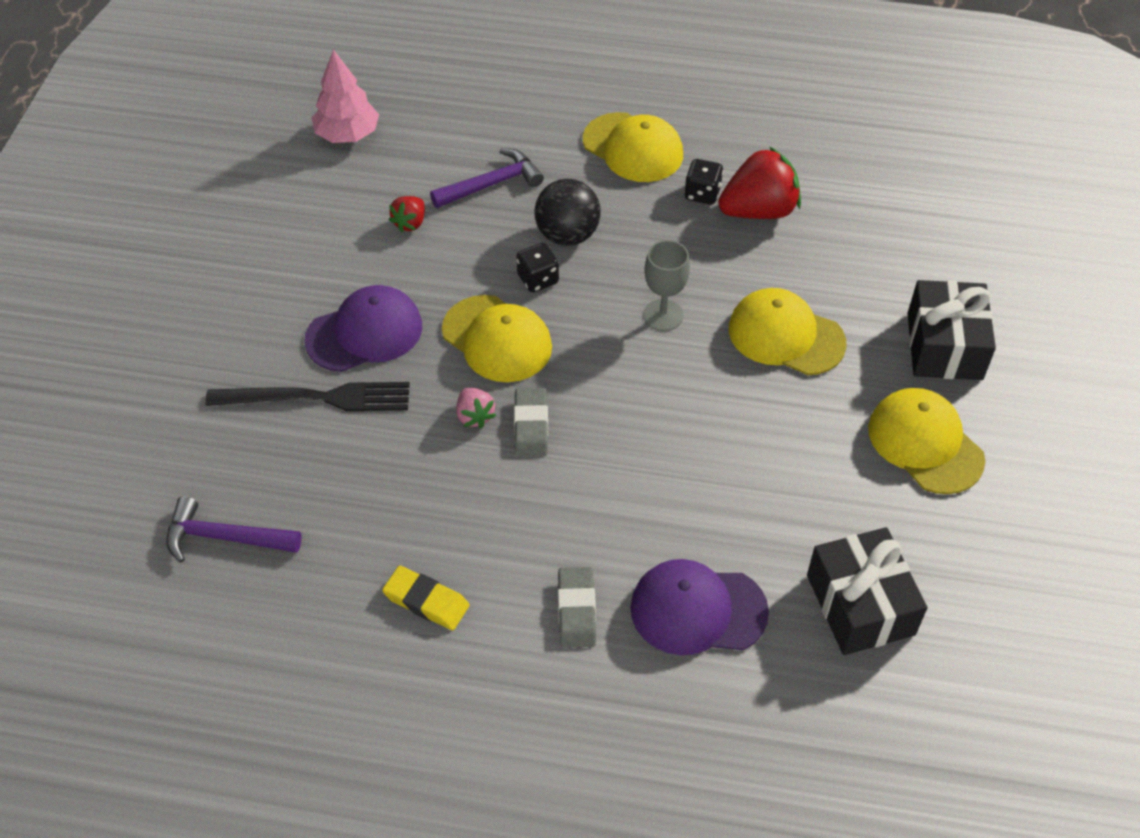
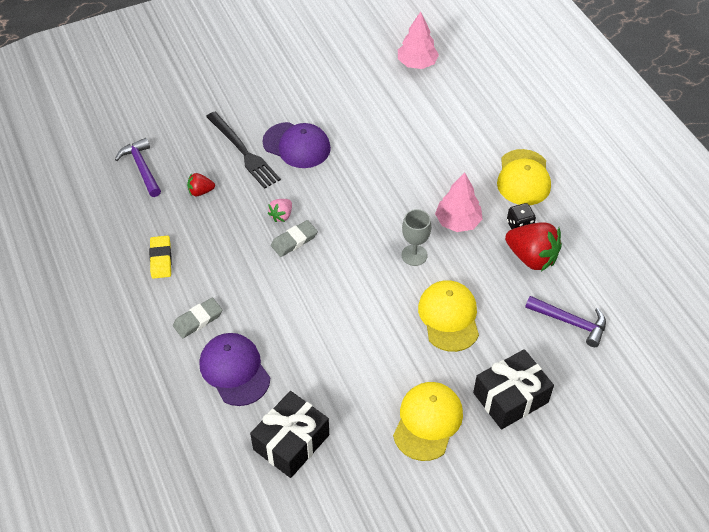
camera: 55 degrees right, 0 degrees up
red strawberry [389,196,425,232] -> red strawberry moved to [187,173,215,196]
purple hammer [430,148,544,208] -> purple hammer moved to [525,296,606,347]
yellow cap [442,295,552,382] -> none
black dice [516,243,559,292] -> none
black ball [534,179,601,246] -> none
none -> pink tree [435,172,483,232]

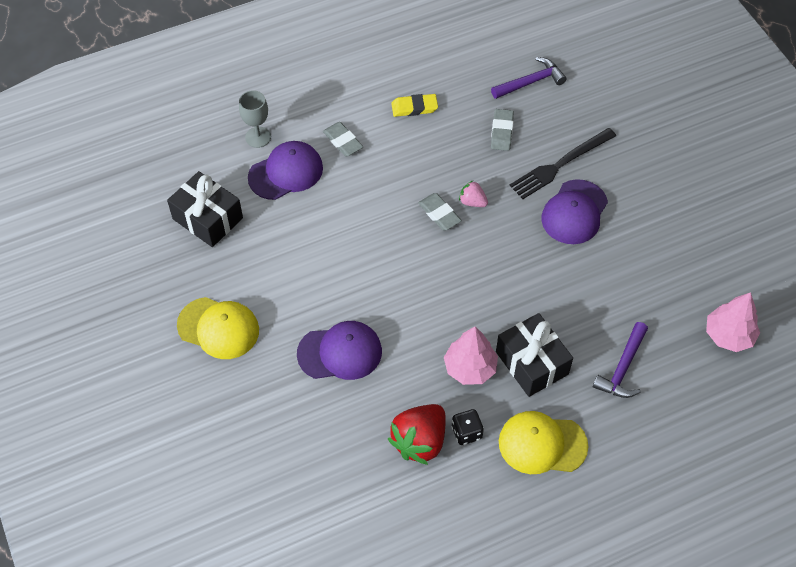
camera: 90 degrees right, 5 degrees up
red strawberry [187,173,215,196] -> grey eraser [491,109,514,151]
grey goblet [402,209,431,266] -> grey goblet moved to [239,90,271,148]
yellow cap [418,280,479,352] -> purple cap [297,321,382,380]
black gift [473,349,554,429] -> black gift moved to [496,313,573,397]
purple hammer [525,296,606,347] -> purple hammer moved to [593,322,648,398]

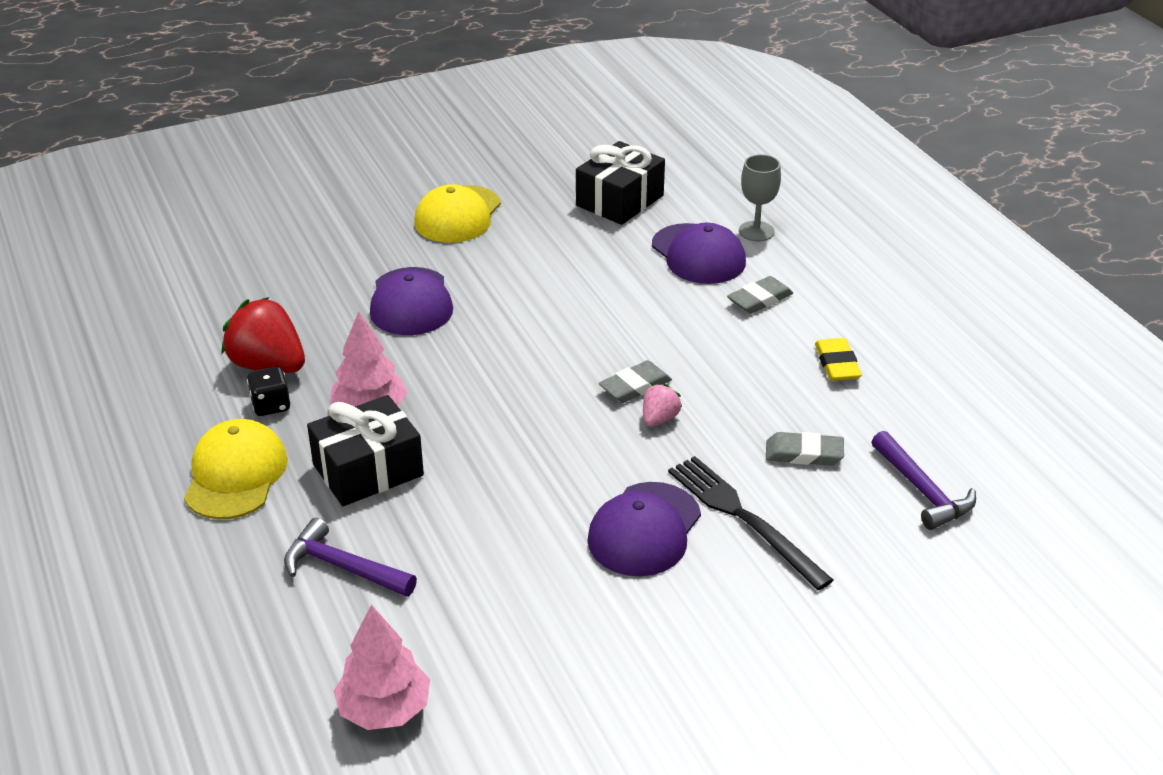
camera: 90 degrees right, 20 degrees down
purple cap [541,179,608,244] -> purple cap turned 90 degrees counterclockwise [587,482,701,576]

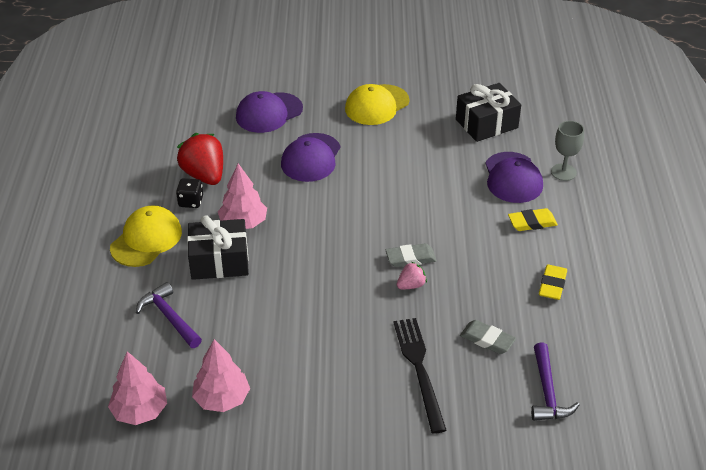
camera: 25 degrees right, 5 degrees up
purple cap [587,482,701,576] -> purple cap moved to [236,91,303,133]
grey eraser [727,276,793,314] -> yellow eraser [508,208,558,231]
none -> pink tree [192,339,250,412]

